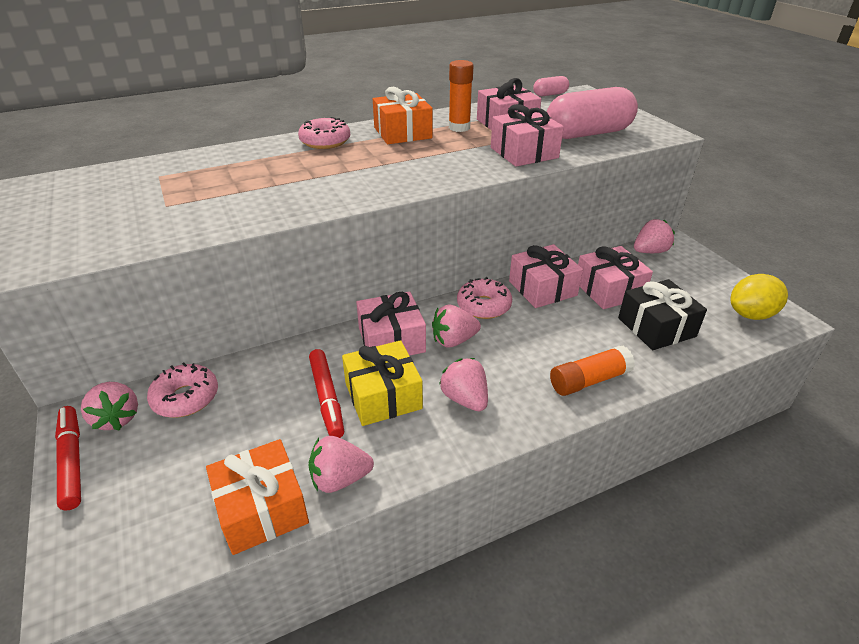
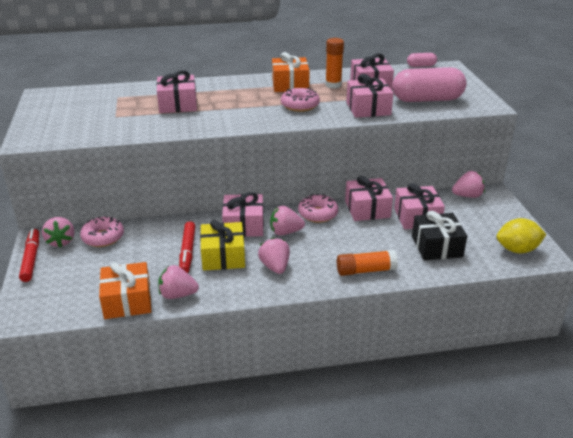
camera: 15 degrees right, 5 degrees down
pink donut [298,117,350,149] -> pink donut moved to [281,88,320,112]
none -> pink gift [156,70,197,113]

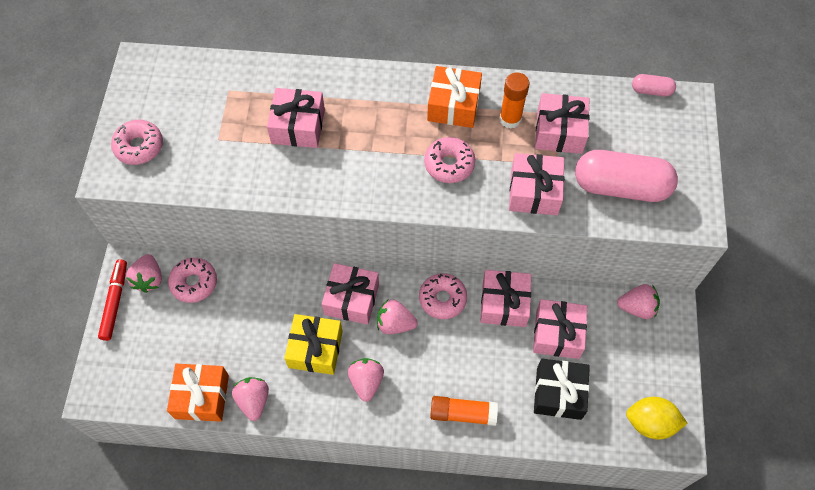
camera: 15 degrees right, 30 degrees up
pink strawberry [158,265,199,299] -> pink strawberry turned 60 degrees clockwise [232,377,269,421]
red marker [179,221,195,273] -> none
none -> pink donut [111,120,163,165]

